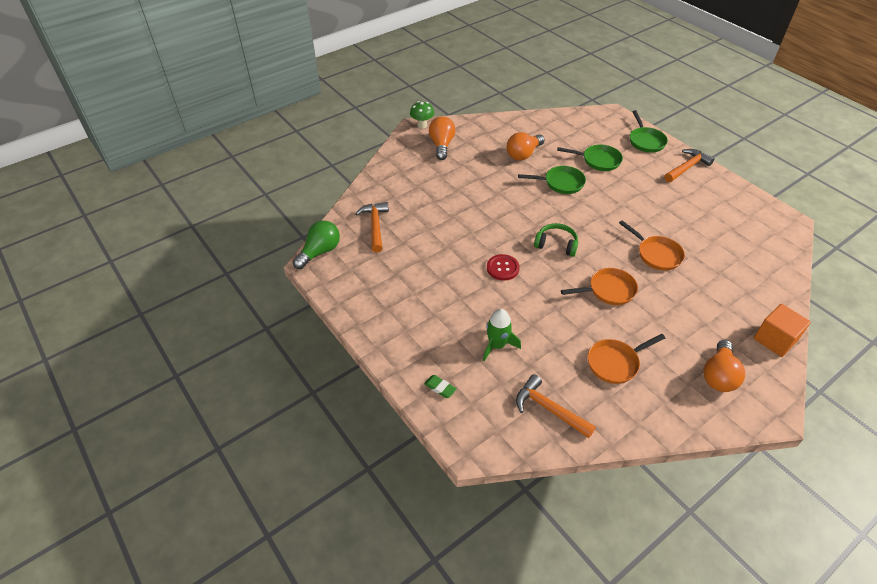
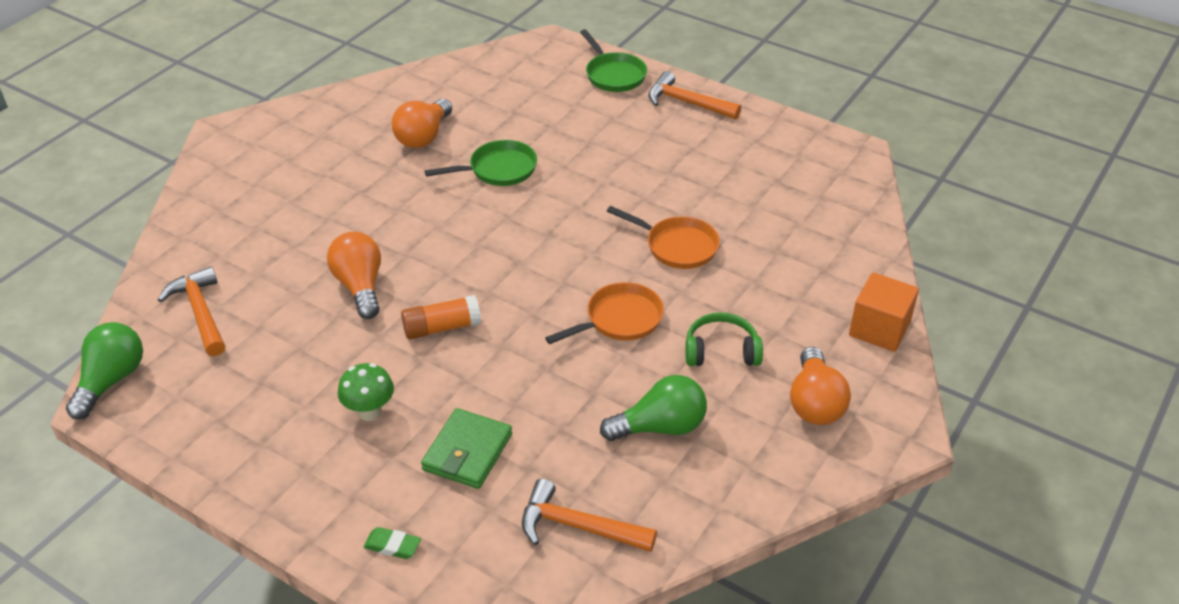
camera: 20 degrees left, 5 degrees down
green mushroom [410,101,434,129] -> green mushroom moved to [338,363,394,421]
orange light bulb [429,116,455,160] -> orange light bulb moved to [327,232,381,319]
green rocket [483,309,521,361] -> green wallet [421,408,512,489]
red button [487,254,520,281] -> orange glue stick [401,295,481,339]
green headphones [534,223,578,257] -> green headphones moved to [685,312,763,366]
green pan [557,145,623,171] -> none
orange pan [588,334,665,384] -> green light bulb [600,375,707,441]
orange hammer [665,149,715,182] -> orange hammer turned 90 degrees counterclockwise [648,71,741,120]

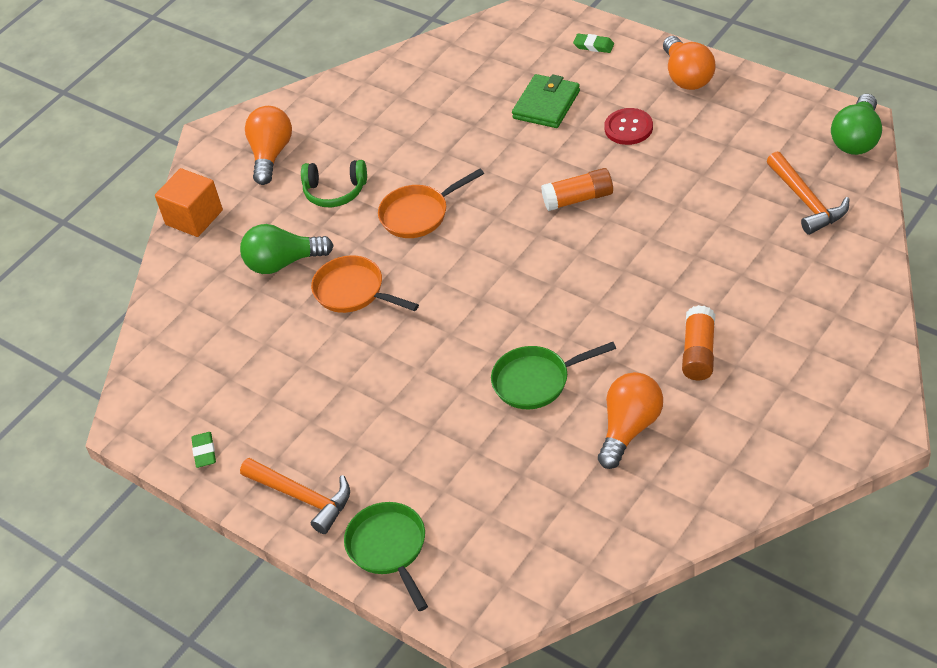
camera: 170 degrees left, 5 degrees up
orange light bulb [327,232,381,319] -> orange light bulb moved to [663,36,715,90]
green mushroom [338,363,394,421] -> red button [604,108,653,145]
orange hammer [522,479,657,552] -> none
green light bulb [600,375,707,441] -> green light bulb moved to [240,224,334,274]
none -> green eraser [191,432,216,468]
none -> orange glue stick [682,305,715,380]

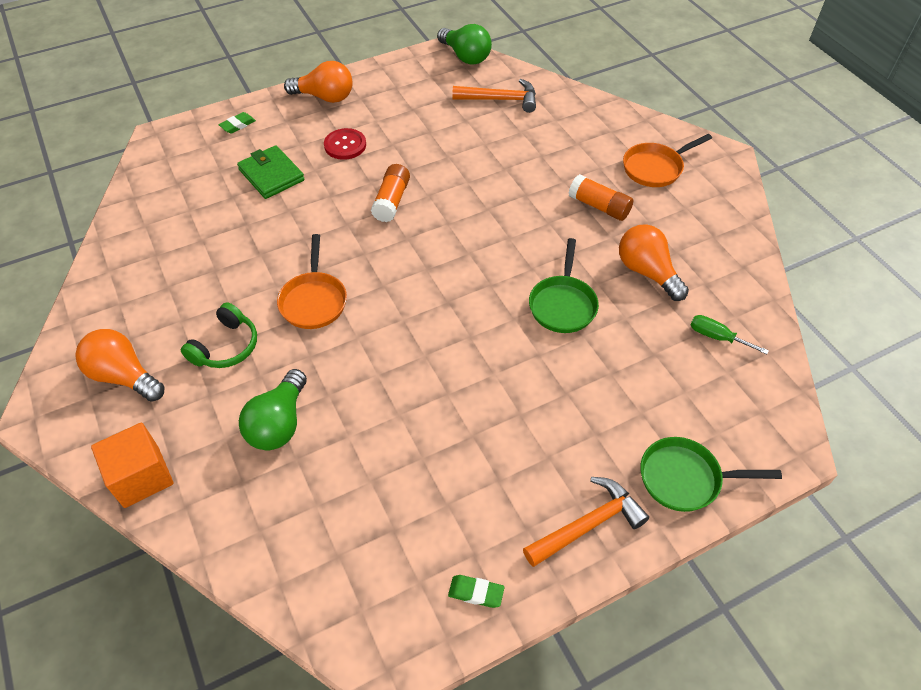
camera: 70 degrees left, 5 degrees up
orange pan [311,255,419,313] -> orange pan moved to [623,134,712,187]
none -> green screwdriver [691,315,769,354]

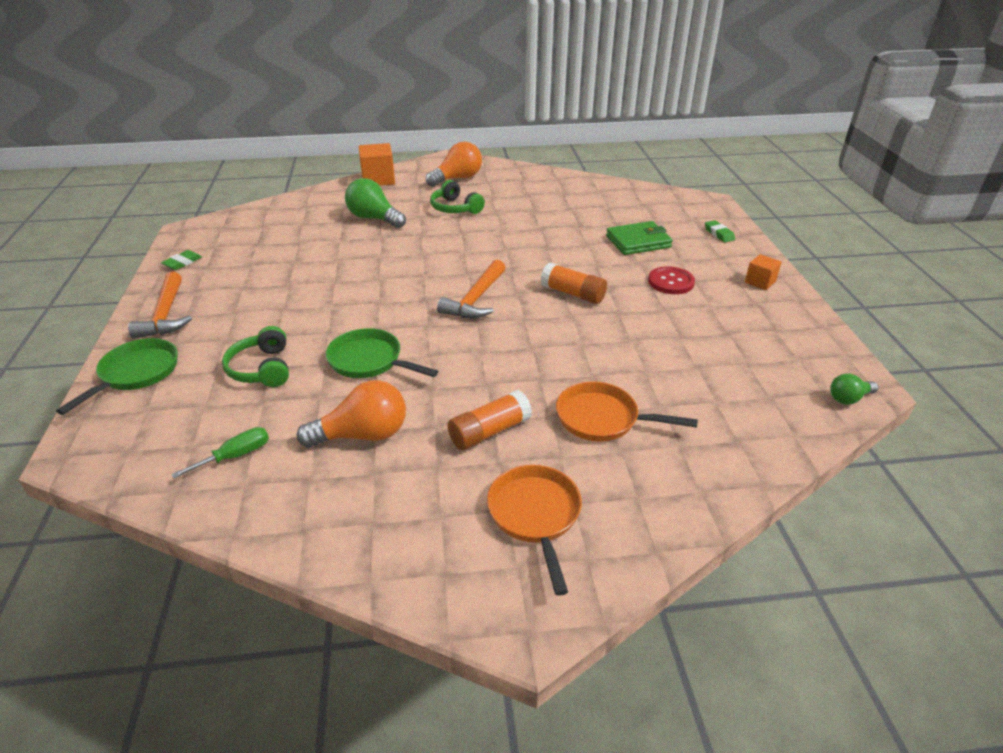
camera: 110 degrees right, 15 degrees down
orange pan [277,234,347,329] -> orange pan moved to [556,382,698,442]
orange light bulb [284,61,353,103] -> orange cube [745,254,782,290]
green light bulb [437,24,492,65] -> green light bulb [830,373,878,405], size x0.55
orange hammer [452,79,536,113] -> orange hammer moved to [437,260,505,318]
none -> green headphones [222,326,289,387]

